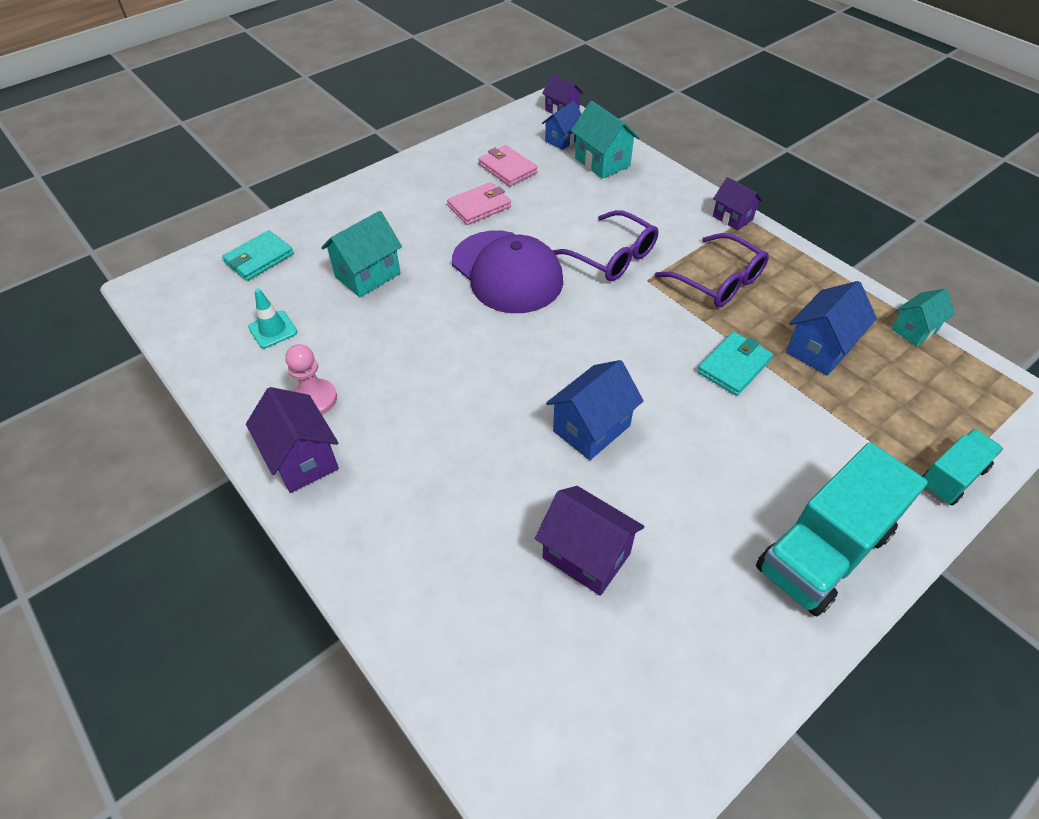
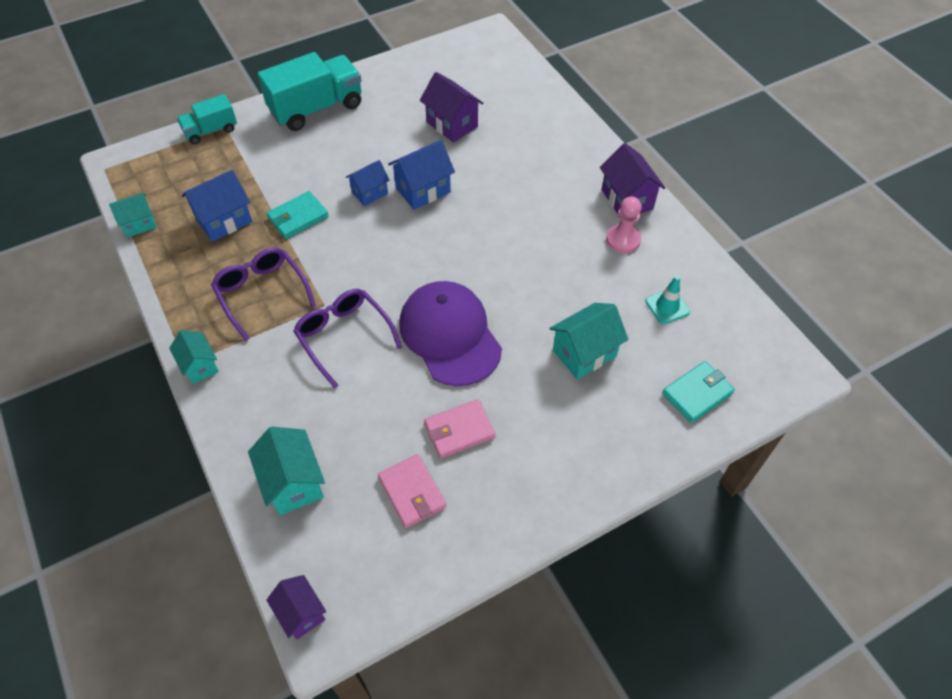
camera: 170 degrees left, 5 degrees up
blue house [542,101,581,150] -> blue house moved to [346,160,390,206]
purple house [713,177,763,231] -> turquoise house [169,330,219,384]

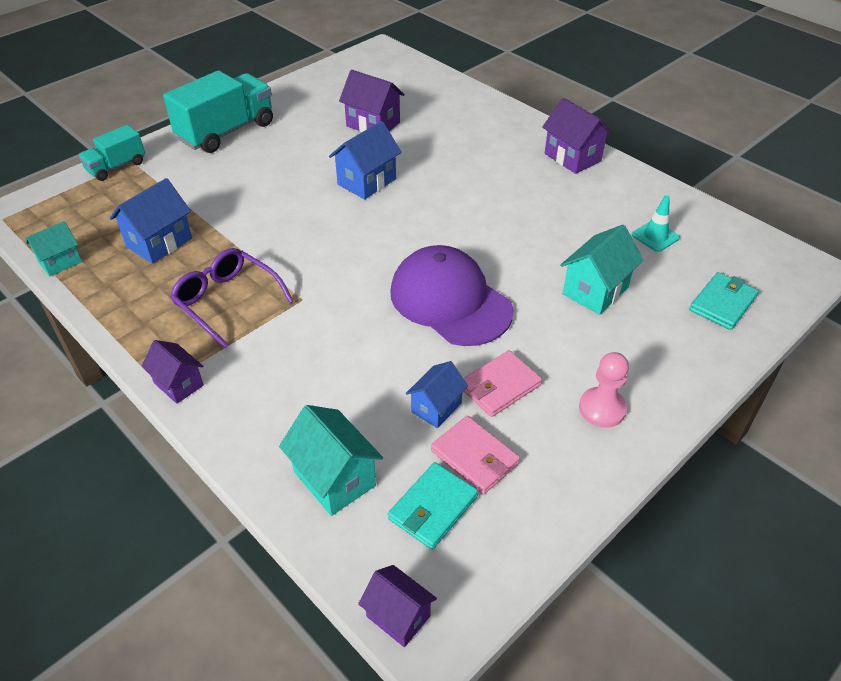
camera: 15 degrees left, 10 degrees down
turquoise house [169,330,219,384] -> purple house [141,340,204,404]
turquoise wallet [267,191,329,239] -> turquoise wallet moved to [388,462,478,550]
purple glasses [293,289,402,388] -> none
blue house [346,160,390,206] -> blue house moved to [405,361,468,428]
pink pawn [606,196,642,253] -> pink pawn moved to [579,352,629,428]

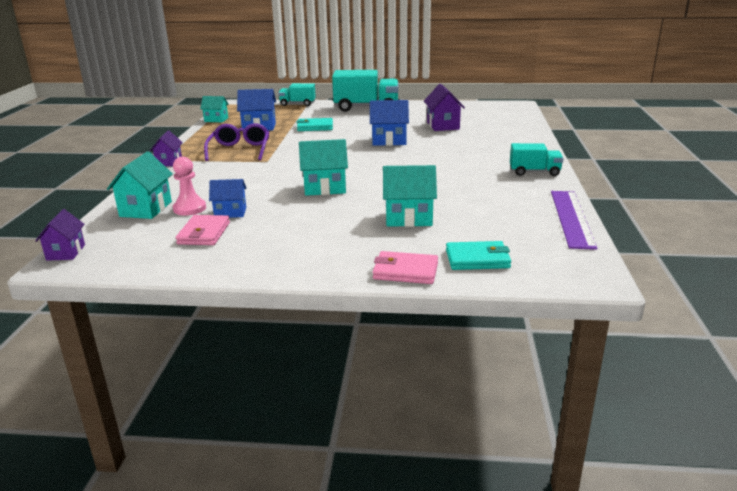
camera: 50 degrees right, 20 degrees down
turquoise wallet [388,462,478,550] -> turquoise wallet moved to [296,118,333,131]
purple cap [390,245,514,346] -> turquoise house [299,139,348,196]
pink wallet [463,350,542,417] -> pink wallet moved to [373,251,438,284]
purple house [542,97,613,174] -> turquoise truck [510,143,564,176]
pink pawn [579,352,629,428] -> pink pawn moved to [173,157,206,215]
turquoise traffic cone [632,195,680,252] -> none
none -> purple ruler [551,191,597,250]

